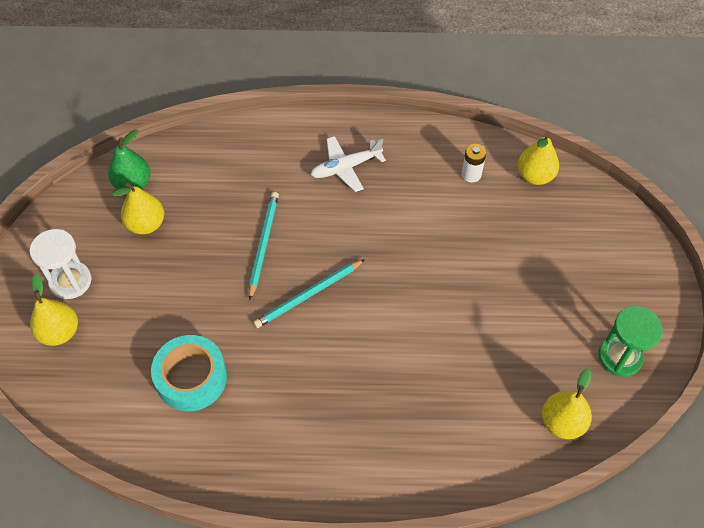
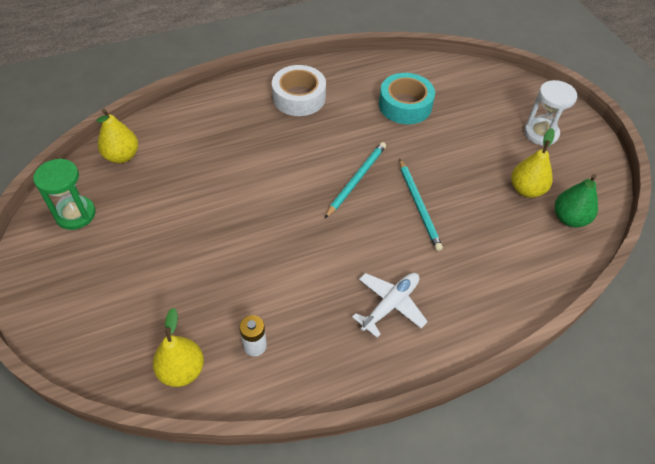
camera: 155 degrees right, 5 degrees down
yellow pear [30,273,78,346] -> none
none -> white tape [272,65,326,116]

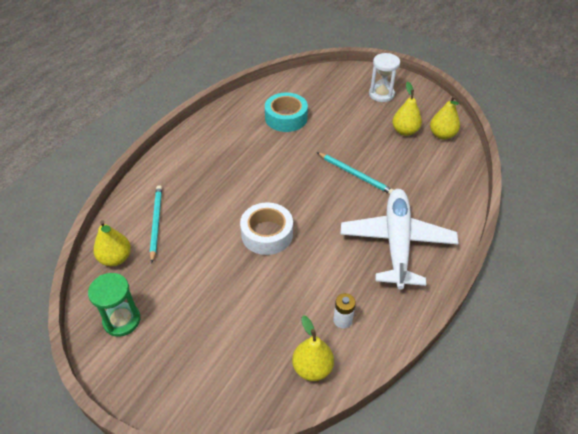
camera: 35 degrees left, 5 degrees down
white tape [272,65,326,116] -> white tape moved to [240,202,293,255]
turquoise pencil [325,142,386,218] -> turquoise pencil moved to [150,186,162,263]
white plane [352,273,428,338] -> white plane [340,189,458,290], size x1.87
green pear [555,174,598,227] -> yellow pear [430,96,460,140]

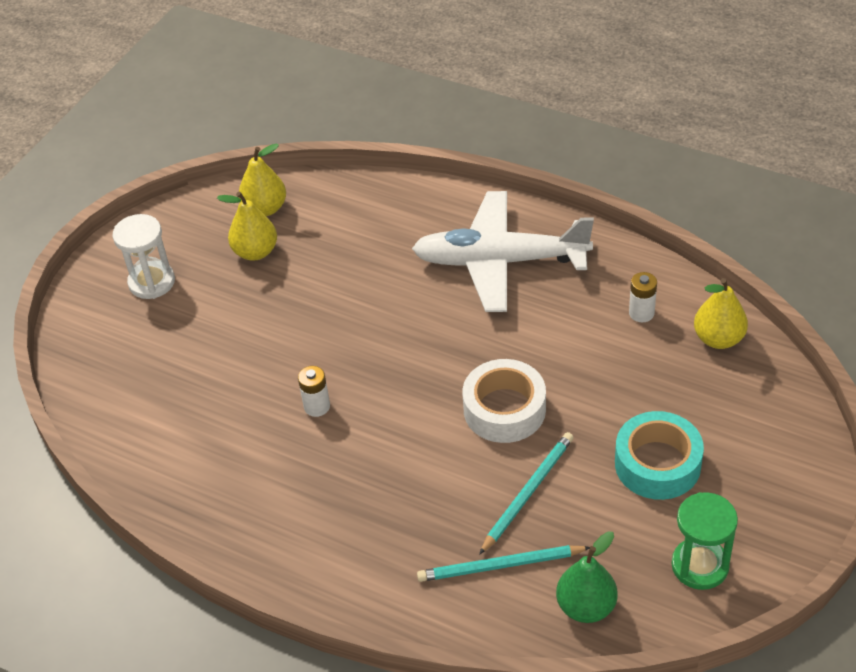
camera: 90 degrees left, 0 degrees up
yellow pear [93,220,131,266] -> green pear [556,531,617,623]
turquoise tape [265,93,308,132] -> turquoise tape moved to [615,411,704,500]
turquoise pencil [317,152,393,194] -> turquoise pencil moved to [479,432,574,555]
none -> white battery [298,366,330,417]

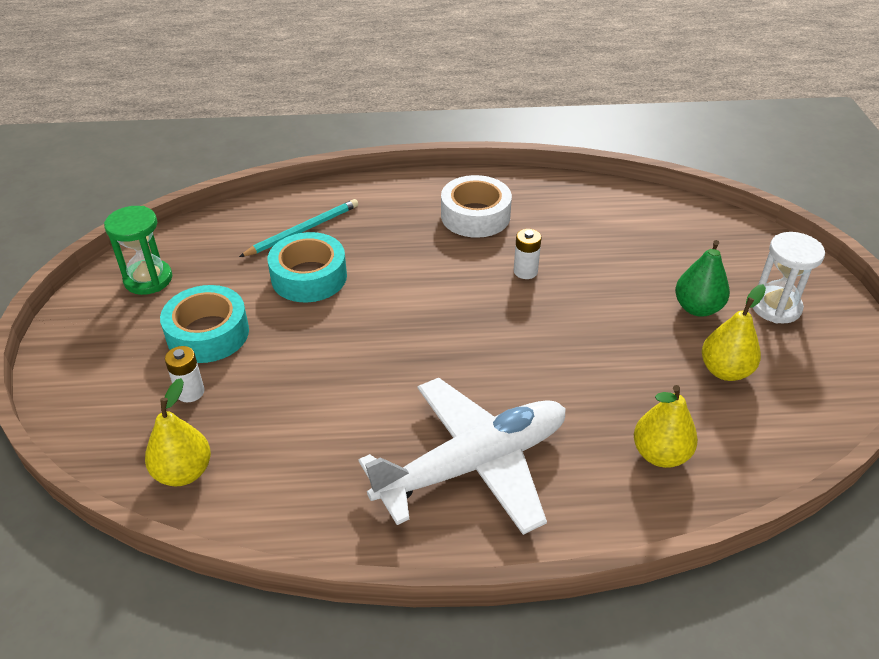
camera: 145 degrees right, 5 degrees down
yellow pear [239,143,286,216] -> yellow pear moved to [634,385,698,468]
white tape [462,359,546,443] -> white tape moved to [441,175,512,238]
turquoise pencil [479,432,574,555] -> turquoise tape [268,232,347,302]
green pear [556,531,617,623] -> green pear moved to [675,240,730,317]
white battery [629,272,657,322] -> white battery moved to [165,346,205,402]

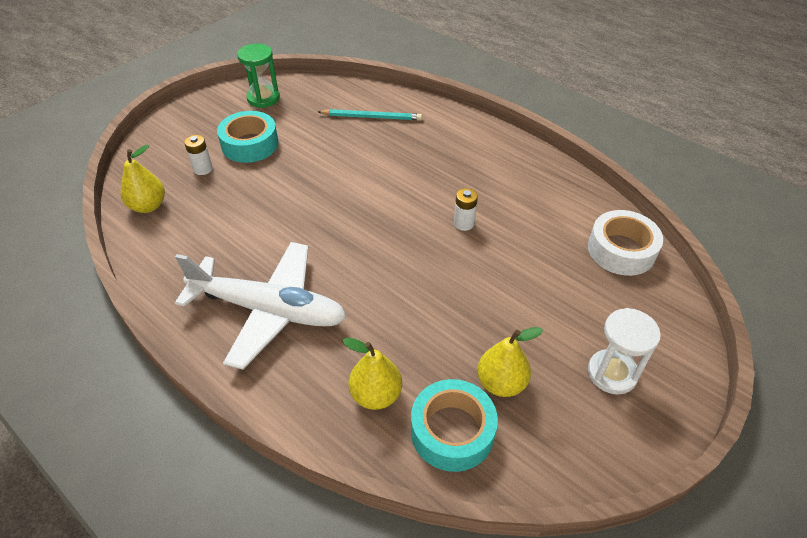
camera: 45 degrees right, 5 degrees up
turquoise tape [268,232,347,302] -> turquoise tape moved to [411,379,498,472]
white tape [441,175,512,238] -> white tape moved to [588,210,663,276]
green pear [675,240,730,317] -> none

